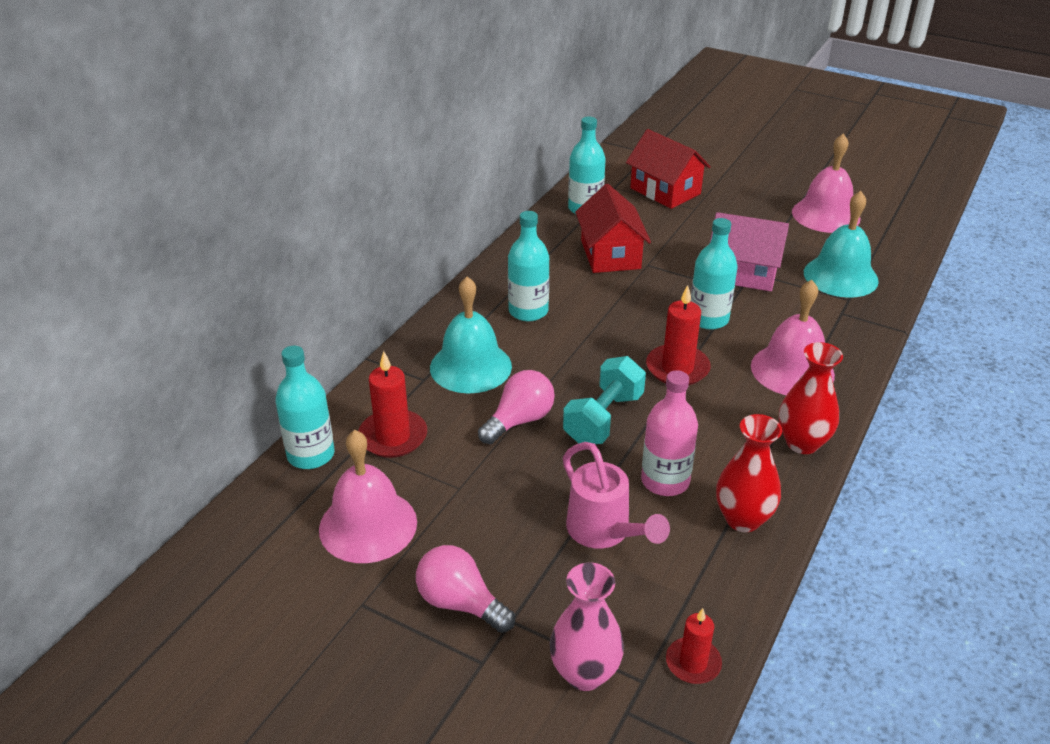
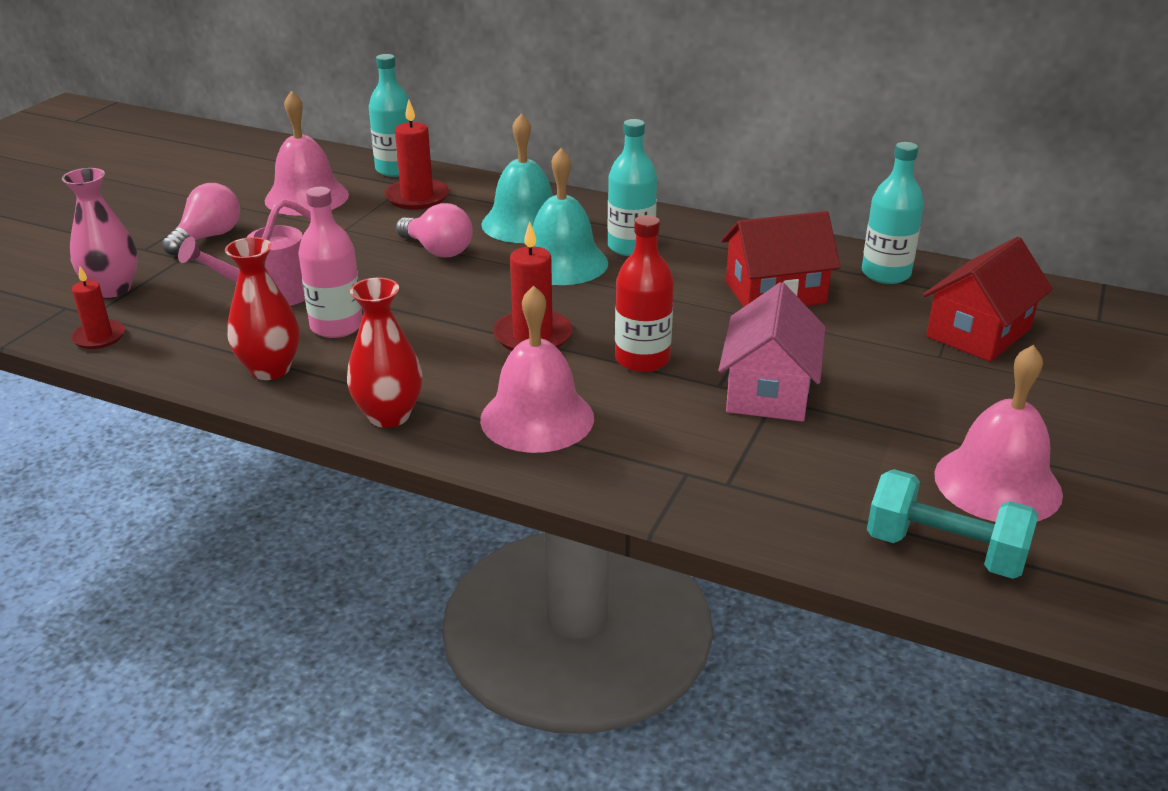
camera: 85 degrees right, 5 degrees down
turquoise dumbbell [563,356,646,444] -> turquoise dumbbell moved to [867,469,1038,579]
turquoise bottle [691,218,738,330] -> red bottle [615,215,674,372]
turquoise bell [804,191,879,298] -> turquoise bell moved to [533,148,608,285]

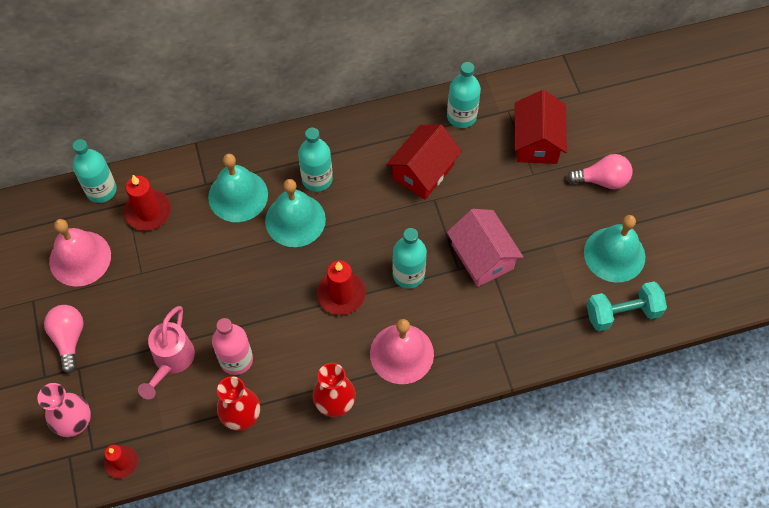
camera: 40 degrees left, 30 degrees up
pink light bulb [396,203,473,257] -> pink light bulb moved to [567,154,632,189]
red bottle [615,215,674,372] -> turquoise bottle [392,228,427,289]
pink bell [934,345,1063,522] -> turquoise bell [584,215,645,283]

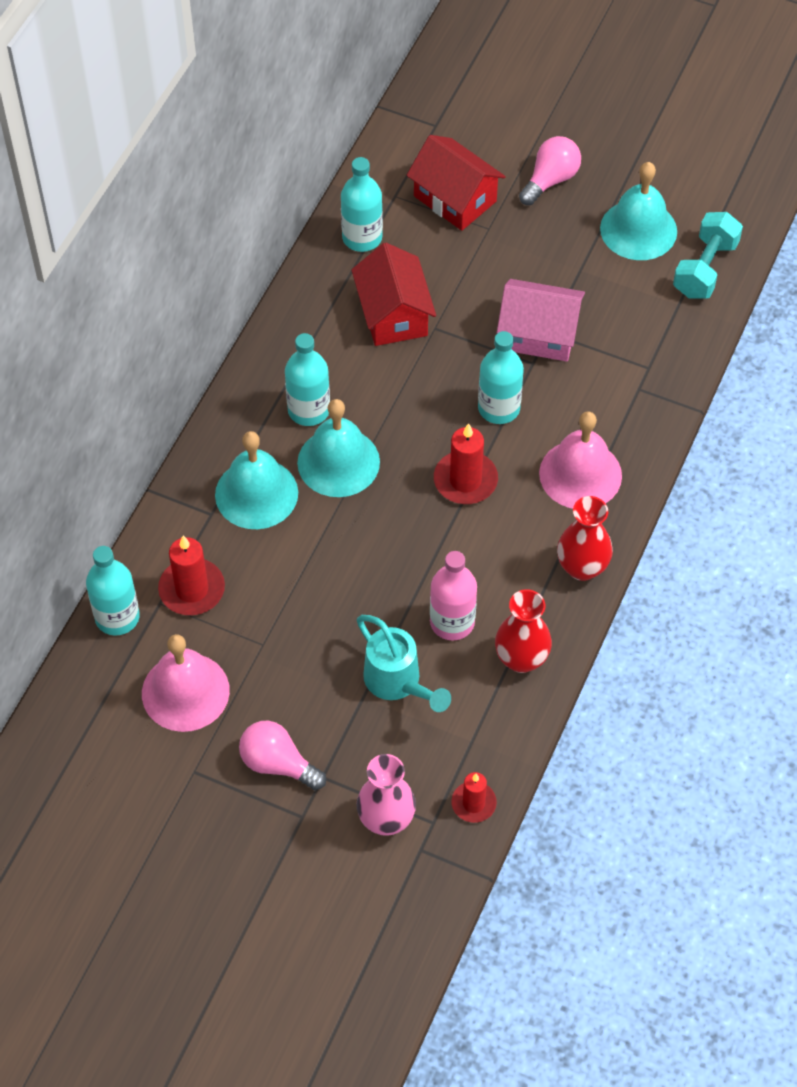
camera: 50 degrees left, 5 degrees down
pink watering can [138,306,195,400] -> turquoise watering can [357,615,451,712]

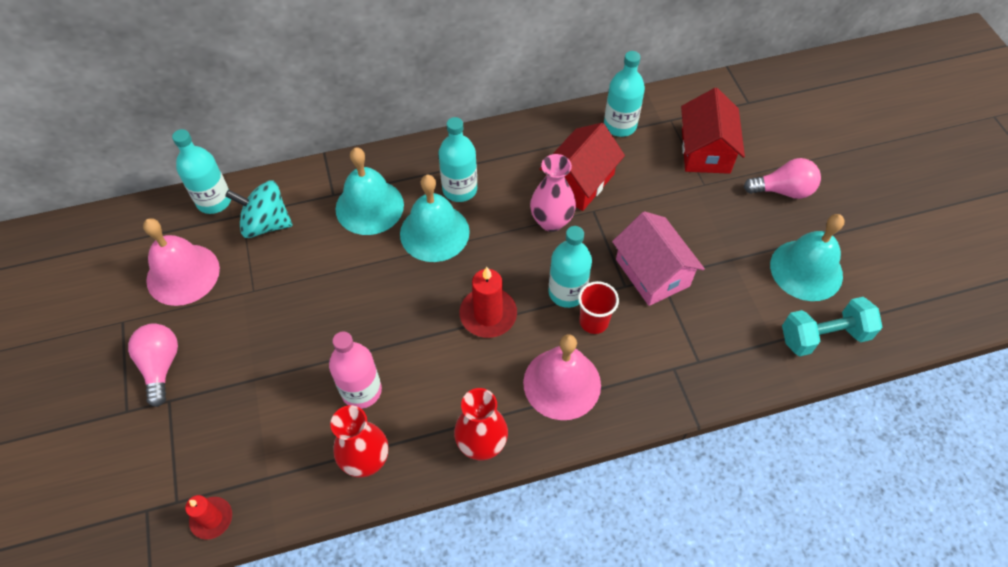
camera: 50 degrees right, 0 degrees up
red candle [158,536,225,615] -> turquoise spinning top [225,181,293,238]
pink vase [356,754,416,836] -> pink vase moved to [530,154,576,232]
turquoise watering can [357,615,451,712] -> none
none -> red cup [578,281,619,334]

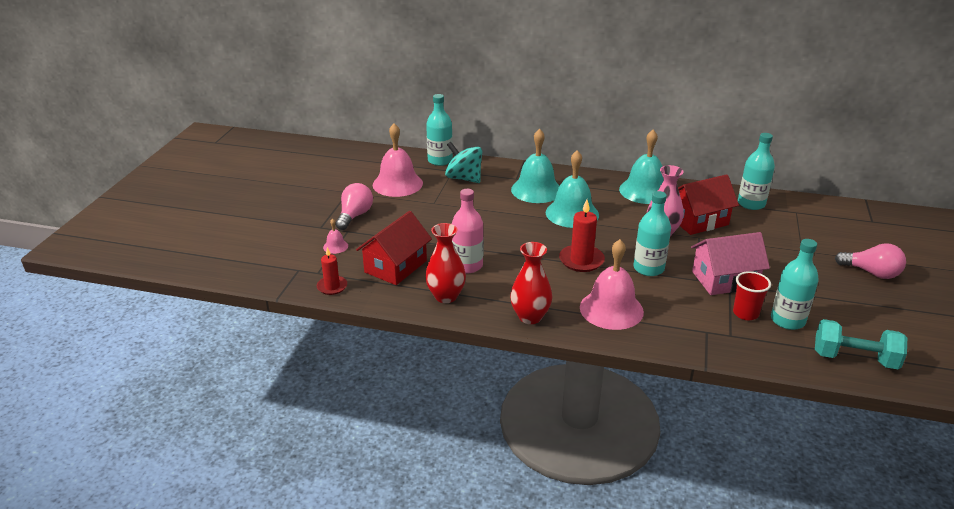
camera: 30 degrees right, 25 degrees down
turquoise bottle [438,117,477,202] -> turquoise bottle moved to [771,239,819,330]
red cup [578,281,619,334] -> red cup moved to [733,271,771,320]
pink house [612,211,705,306] -> pink house turned 75 degrees clockwise [691,232,770,295]
red house [681,88,745,174] -> red house moved to [356,211,432,285]
turquoise bell [770,214,844,301] -> turquoise bell moved to [619,130,664,204]
none -> pink bell [323,218,348,254]

